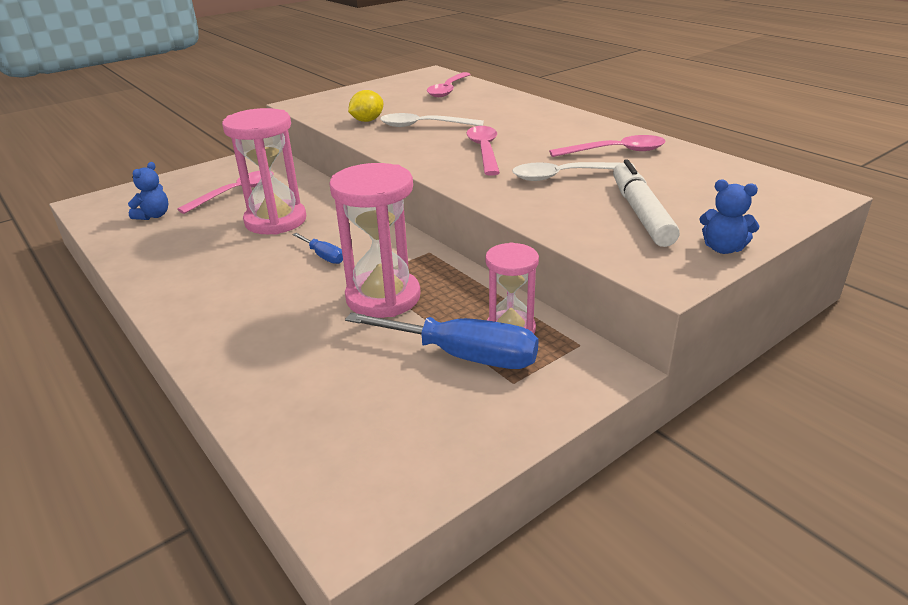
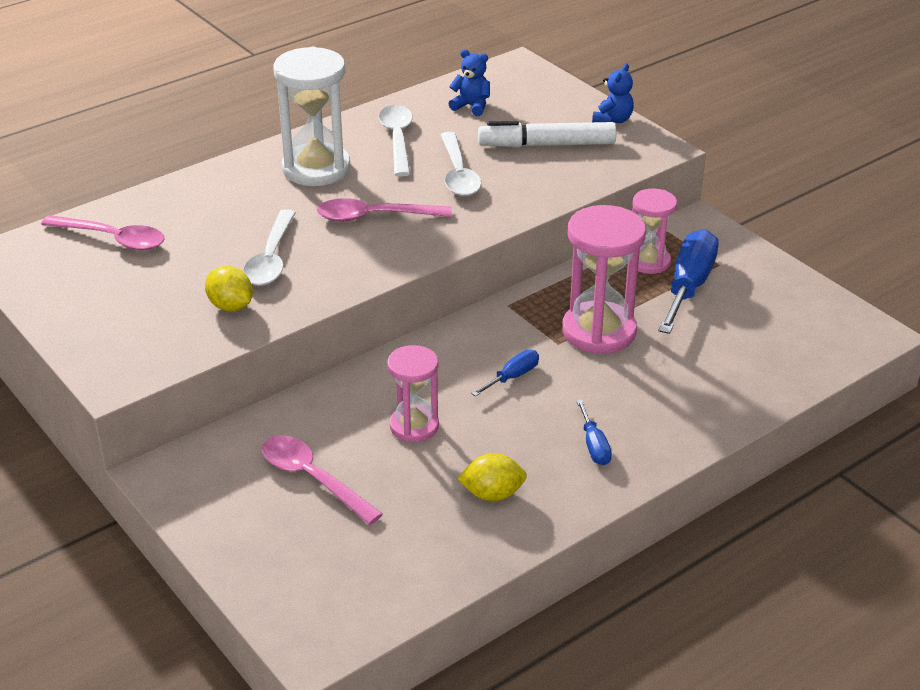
camera: 90 degrees left, 5 degrees up
blue teddy bear [128,162,168,220] -> blue teddy bear moved to [448,49,490,116]
pink hourglass [222,108,306,235] -> pink hourglass [387,345,439,442], size x0.62
pink spoon [549,135,666,157] -> white spoon [379,105,413,177]
none -> white hourglass [273,47,351,186]
none -> yellow lemon [458,453,527,501]
none -> blue screwdriver [576,400,612,465]

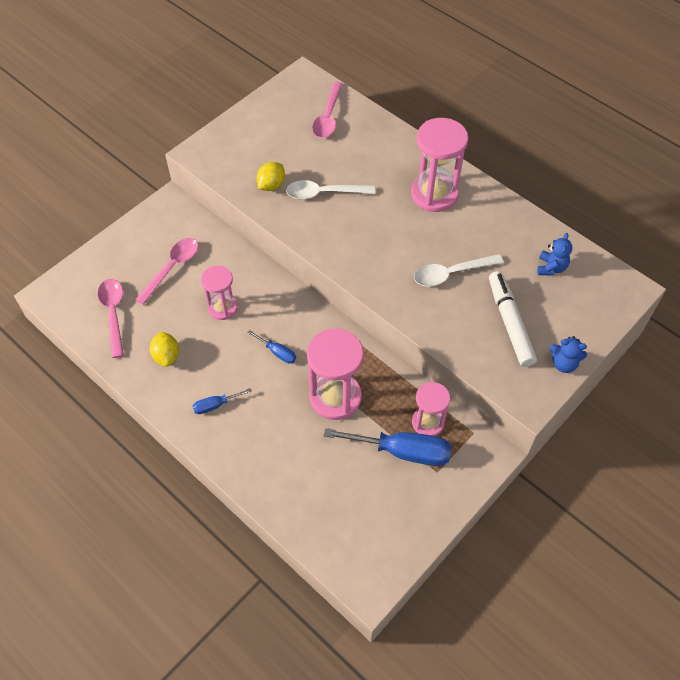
camera: 80 degrees right, 20 degrees up
white hourglass [273,47,351,186] -> pink hourglass [411,118,468,212]
pink spoon [317,198,452,222] -> pink spoon moved to [98,279,124,358]
white spoon [379,105,413,177] -> none

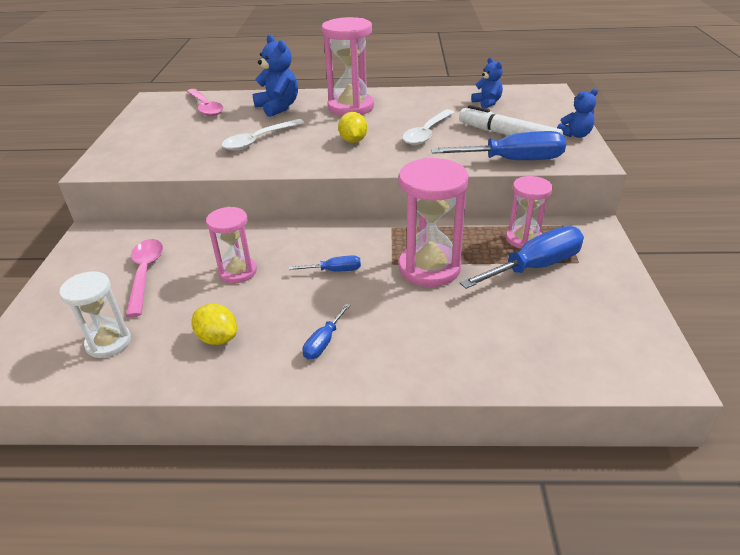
camera: 40 degrees left, 20 degrees down
pink spoon [98,279,124,358] -> white hourglass [59,271,131,358]
yellow lemon [256,162,285,191] -> yellow lemon moved to [338,112,367,143]
none -> blue teddy bear [253,35,298,117]
none -> blue screwdriver [431,131,566,160]

